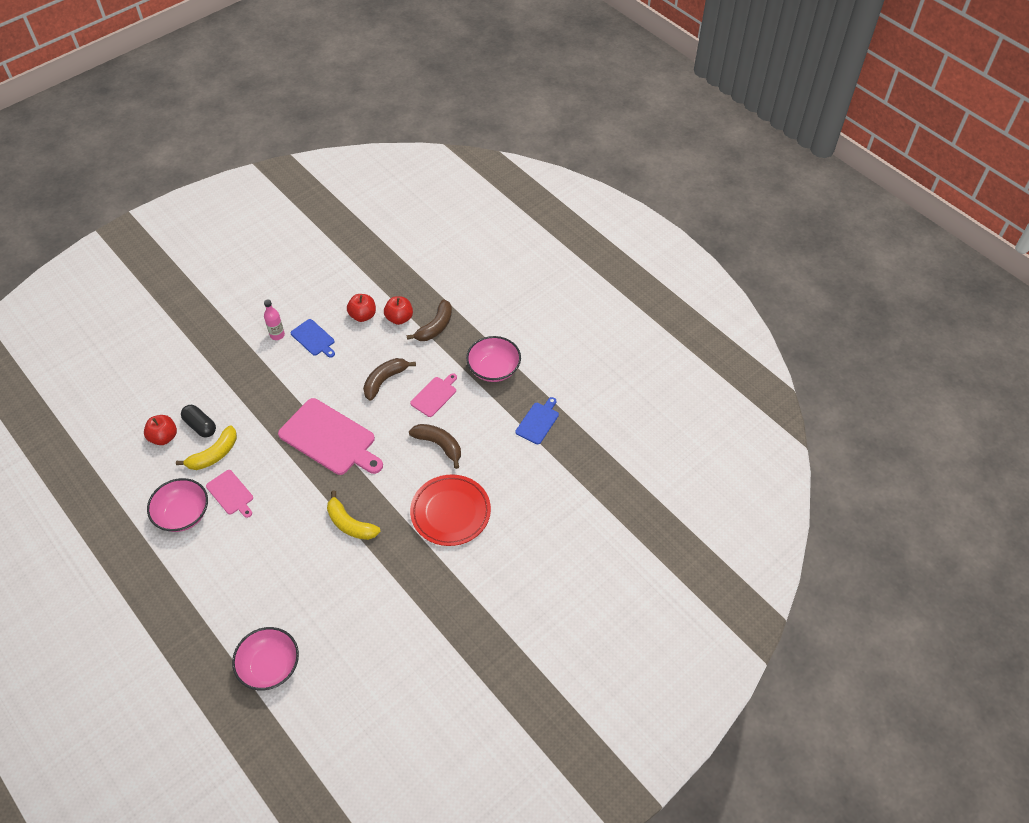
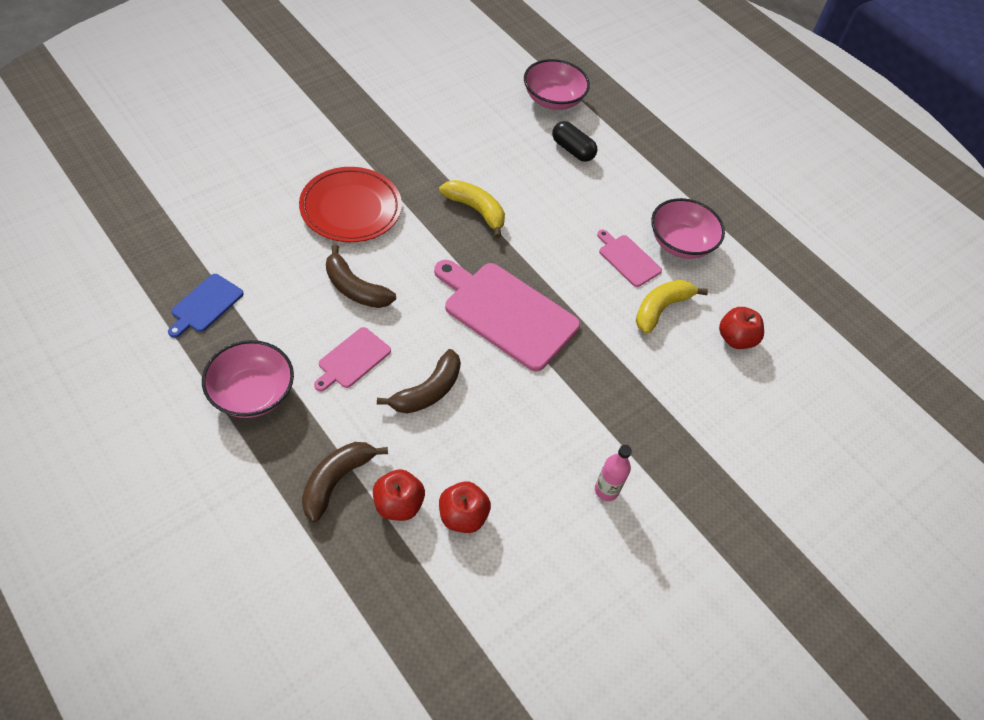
camera: 175 degrees right, 0 degrees up
black capsule [181,405,216,437] -> black capsule moved to [552,121,597,162]
blue cutting board [290,319,335,358] -> none

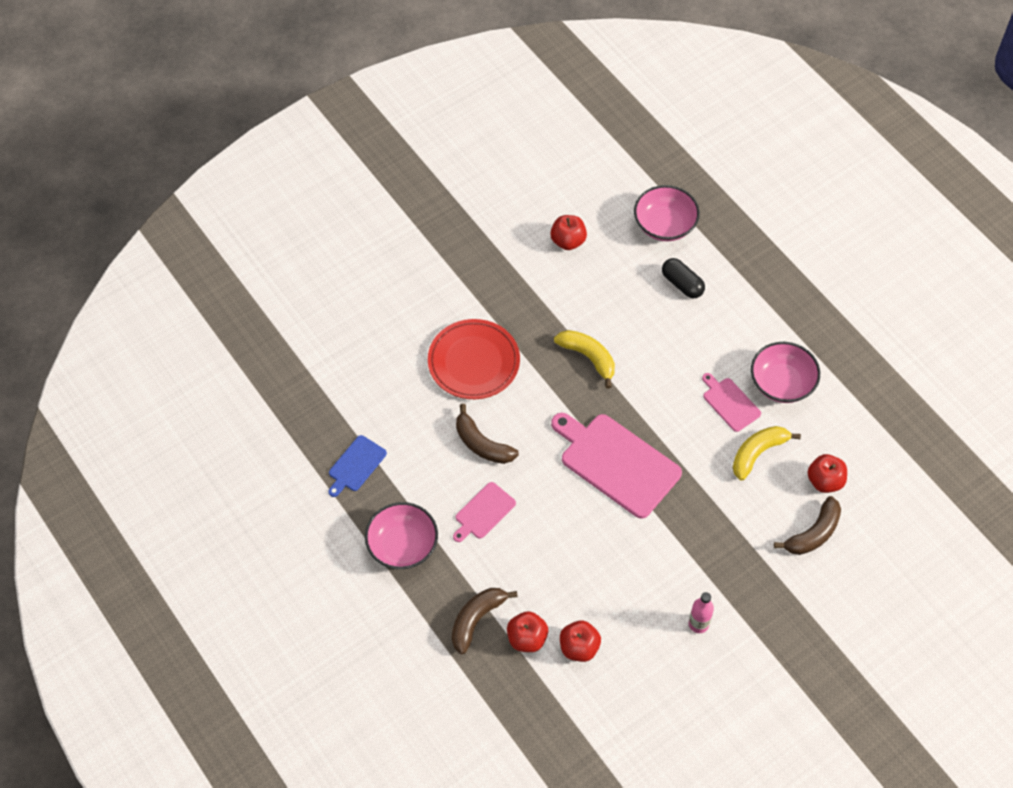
camera: 10 degrees right, 5 degrees up
brown banana [377,349,461,413] -> brown banana moved to [774,496,841,555]
none -> red apple [550,215,587,250]

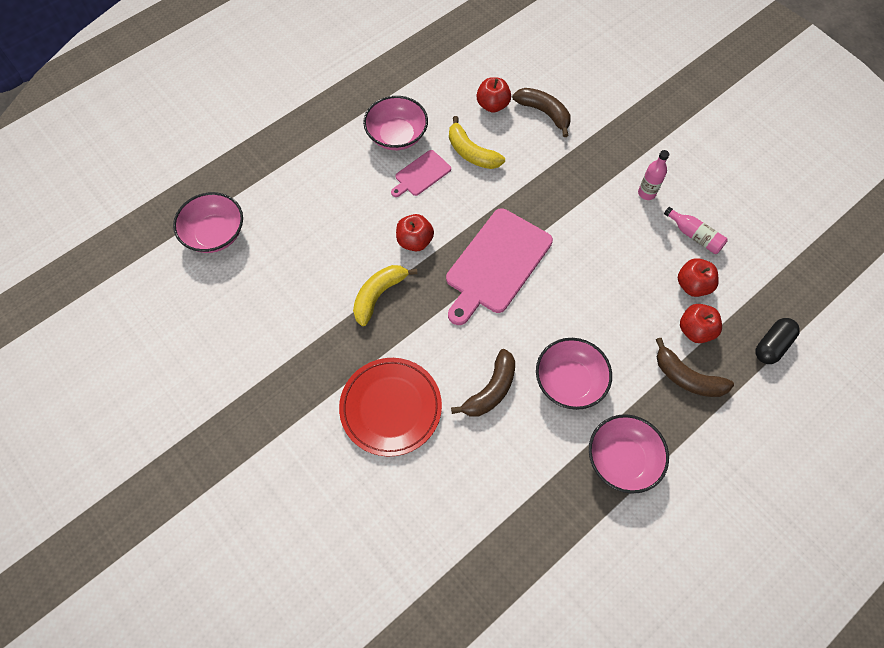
camera: 95 degrees left, 5 degrees up
blue cutting board [328,435,387,497] -> none
pink cutting board [453,482,516,542] -> pink bowl [536,338,612,410]
red apple [550,215,587,250] -> red apple moved to [396,214,434,252]
black capsule [662,258,705,298] -> black capsule moved to [755,318,800,364]
none -> pink bottle [664,207,728,254]

